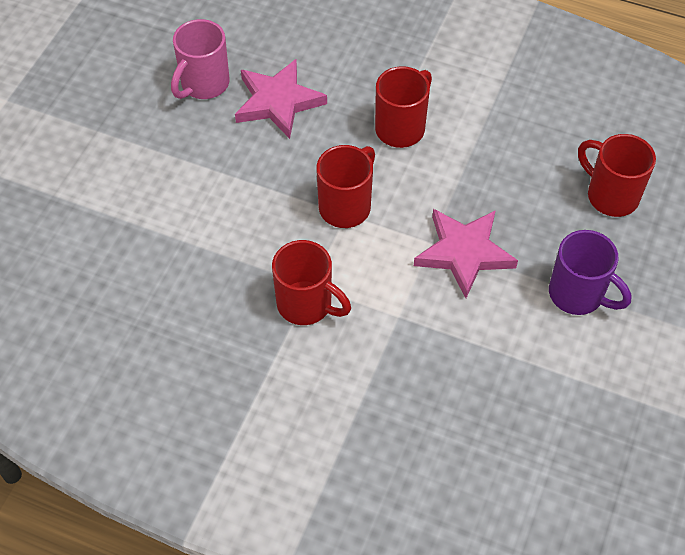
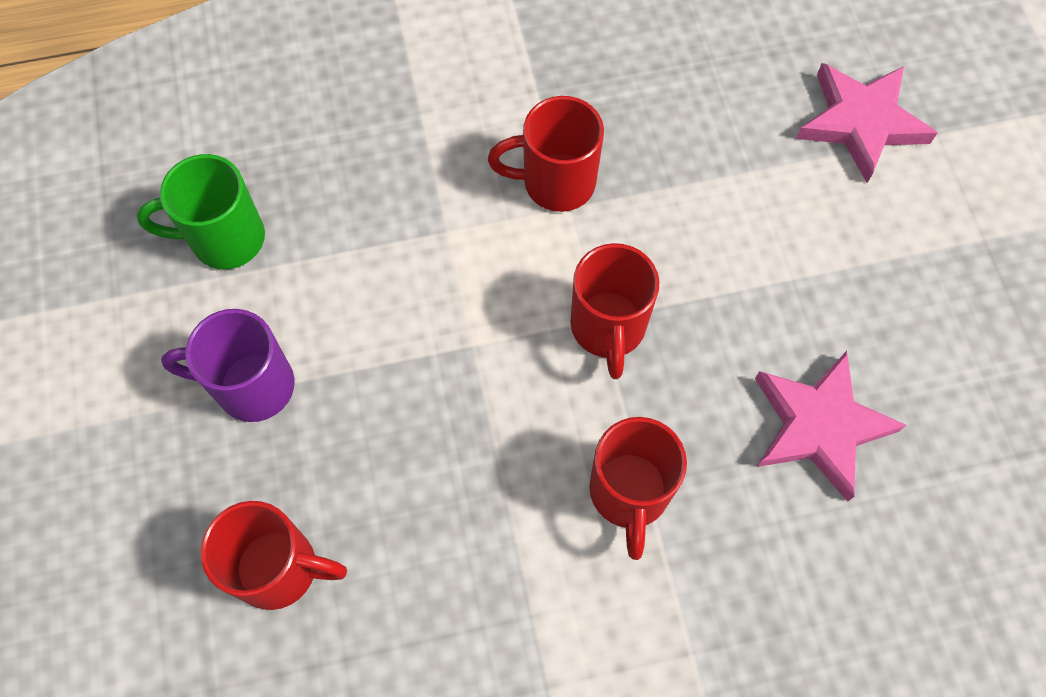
camera: 145 degrees right, 10 degrees up
pink mug [171,19,230,99] -> none
pink star [414,209,518,298] -> pink star moved to [796,63,937,183]
none -> green mug [137,154,265,269]

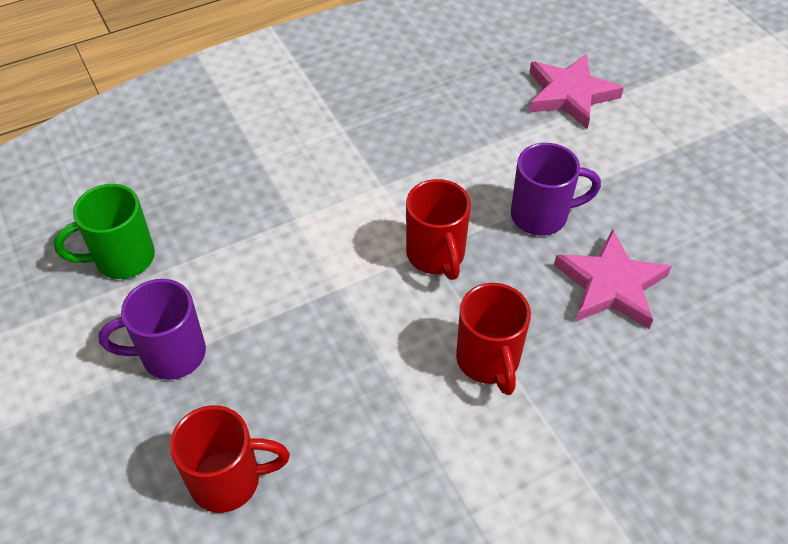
camera: 15 degrees left, 15 degrees down
red mug [488,96,604,212] -> none
none -> purple mug [511,143,601,235]

